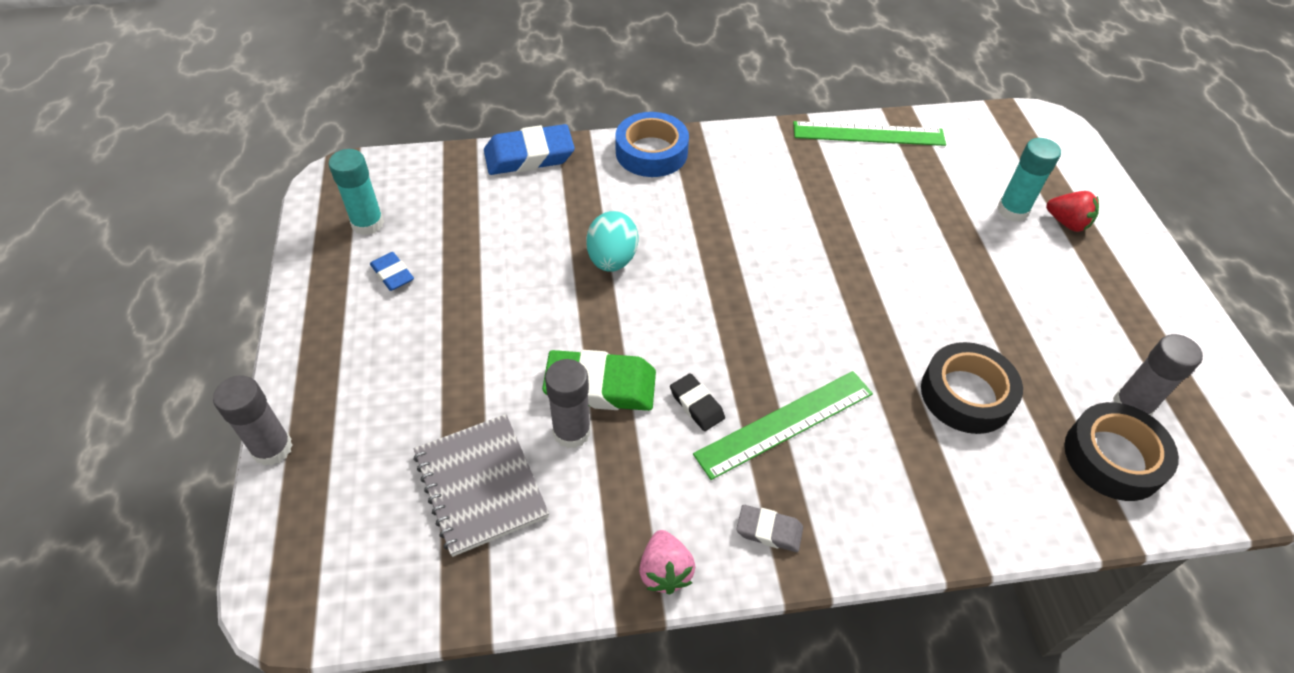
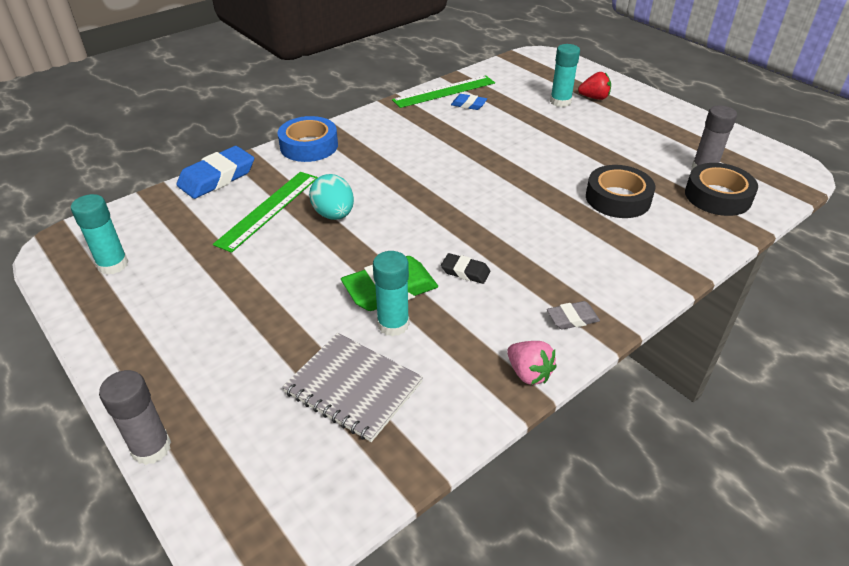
camera: 30 degrees left, 10 degrees down
blue eraser [370,252,414,291] -> blue eraser moved to [451,94,487,110]
grey glue stick [545,359,591,448] -> turquoise glue stick [373,251,409,336]
green ruler [693,371,873,480] -> green ruler moved to [213,172,318,253]

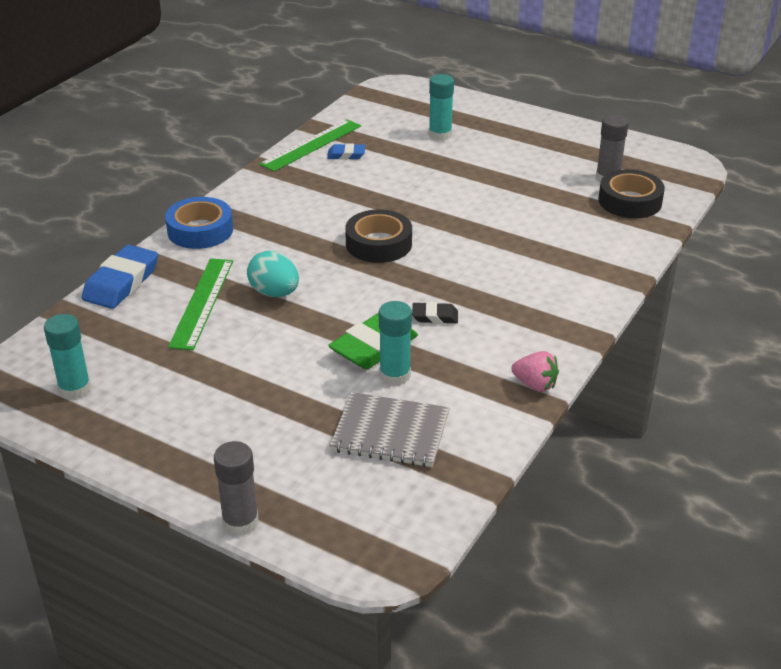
camera: 20 degrees left, 5 degrees down
grey eraser [547,301,600,330] -> none
red strawberry [578,72,611,100] -> none
black tape [586,165,656,218] -> black tape moved to [345,210,412,263]

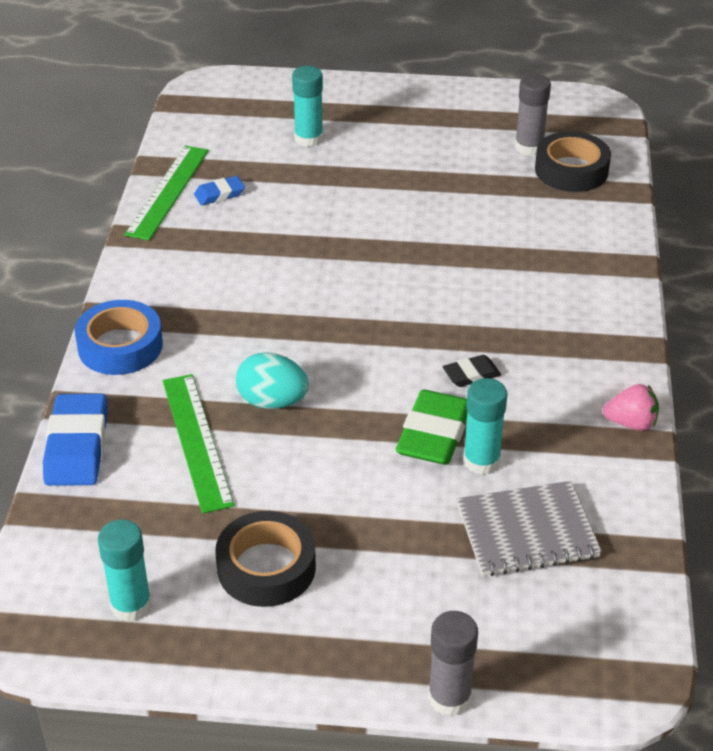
camera: 25 degrees left, 5 degrees up
black tape [345,210,412,263] -> black tape moved to [215,511,316,607]

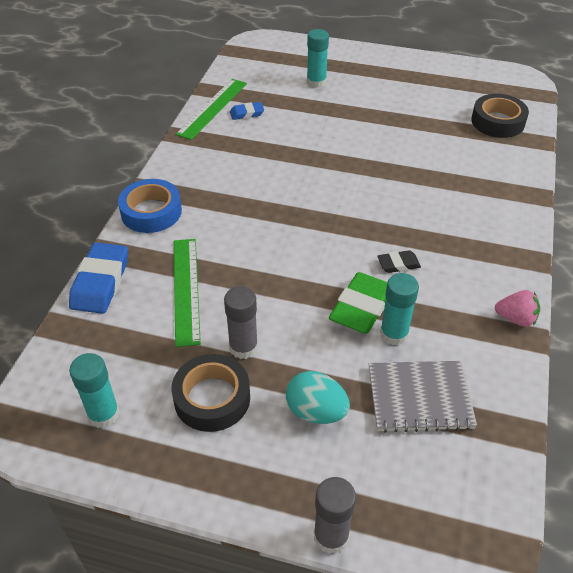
camera: 10 degrees right, 5 degrees up
turquoise egg [236,352,309,409] -> turquoise egg moved to [286,371,350,424]
grey glue stick [515,74,551,156] -> grey glue stick moved to [224,286,258,359]

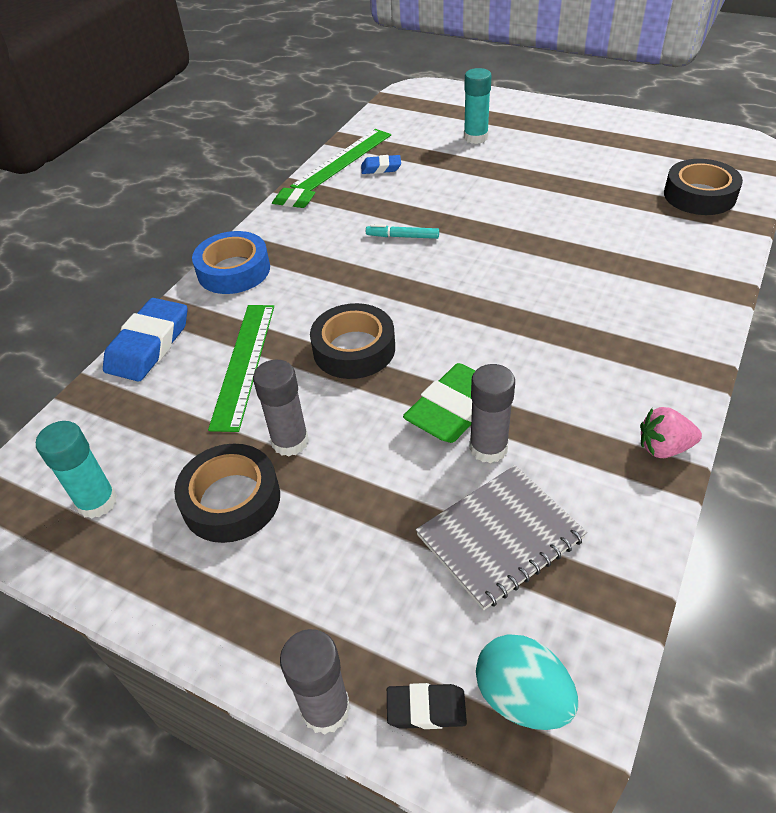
camera: 15 degrees right, 0 degrees up
turquoise egg [286,371,350,424] -> turquoise egg moved to [476,634,578,730]
grey notebook [369,361,477,433] -> grey notebook turned 45 degrees counterclockwise [416,465,587,610]
black eraser [377,250,421,273] -> black eraser moved to [387,683,467,729]
turquoise glue stick [380,273,419,345] -> grey glue stick [469,364,515,463]
pink strawberry [495,290,540,327] -> pink strawberry turned 150 degrees clockwise [640,407,702,458]
none -> green eraser [272,188,316,208]
none -> black tape [310,303,395,379]
none -> turquoise marker [366,224,439,239]

